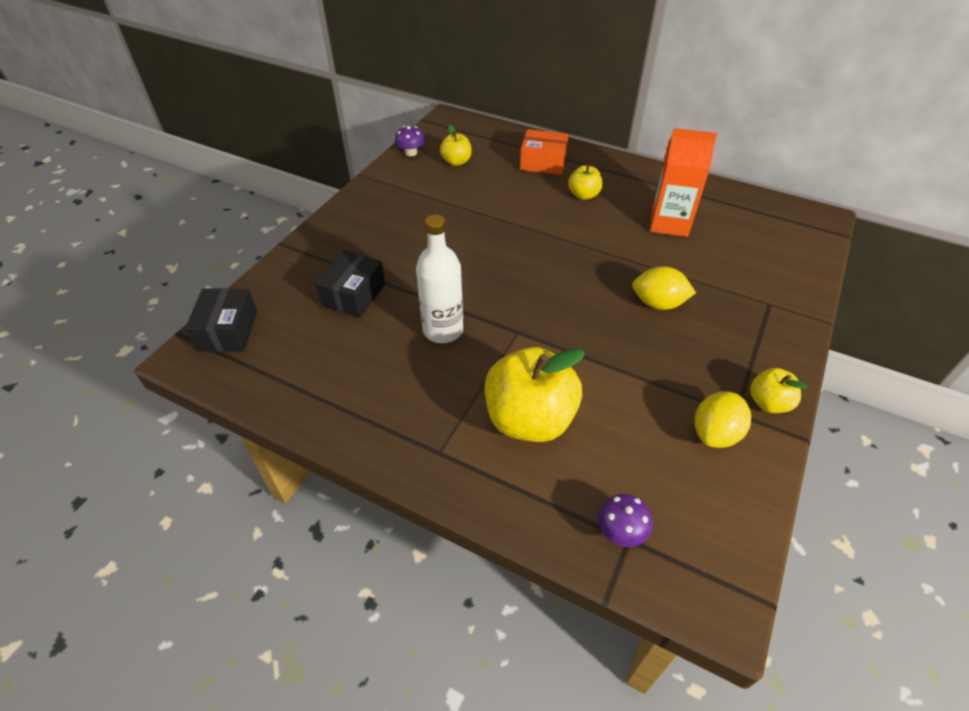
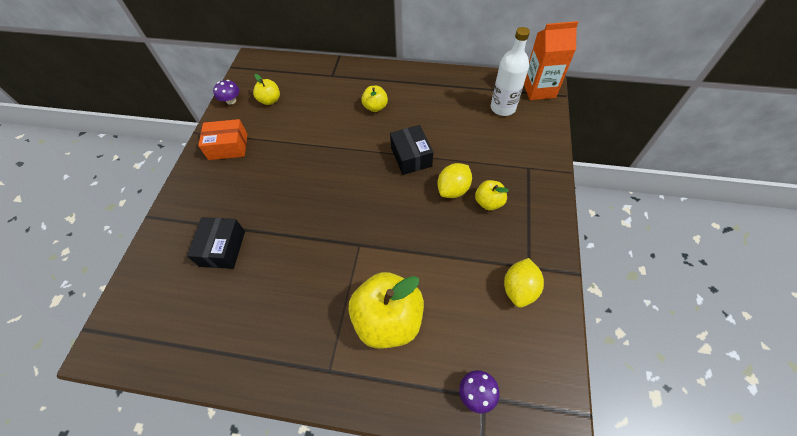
camera: 15 degrees left, 10 degrees up
black box [185,288,257,352] -> black box moved to [390,125,433,175]
white bottle [416,214,463,343] -> white bottle moved to [491,27,530,116]
orange box [520,129,569,175] -> orange box moved to [198,119,248,160]
yellow lemon [632,266,696,310] -> yellow lemon turned 45 degrees counterclockwise [438,163,472,198]
orange carton [650,128,717,237] -> orange carton moved to [524,21,578,100]
yellow apple [750,368,807,413] -> yellow apple moved to [475,180,509,210]

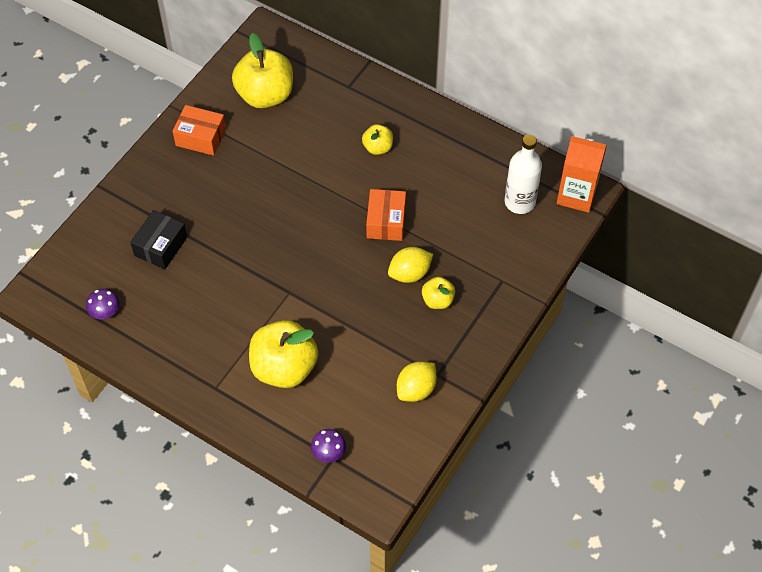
camera: 20 degrees right, 0 degrees up
purple mushroom [213,80,240,105] -> purple mushroom moved to [86,289,119,319]
yellow apple [253,74,280,105] -> yellow apple [232,33,293,108], size x1.99
black box [390,125,433,175] -> orange box [366,189,406,241]

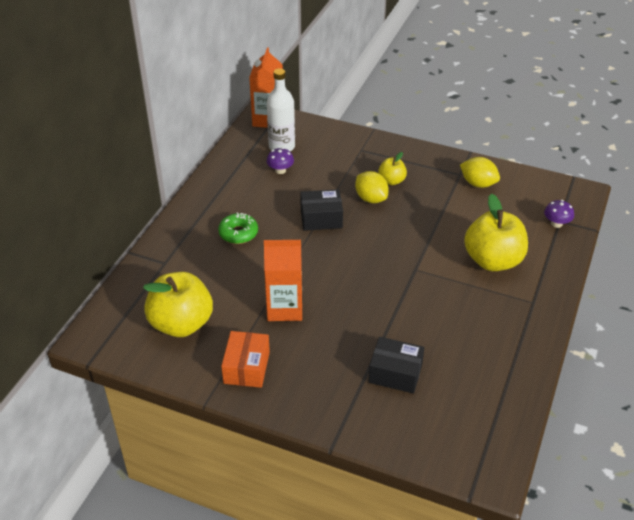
camera: 100 degrees left, 15 degrees down
purple mushroom [86,289,119,319] -> purple mushroom moved to [267,148,294,174]
yellow apple [362,124,393,155] -> green donut [218,212,258,244]
orange box [366,189,406,241] -> black box [300,189,343,231]
none -> orange carton [264,240,302,321]

